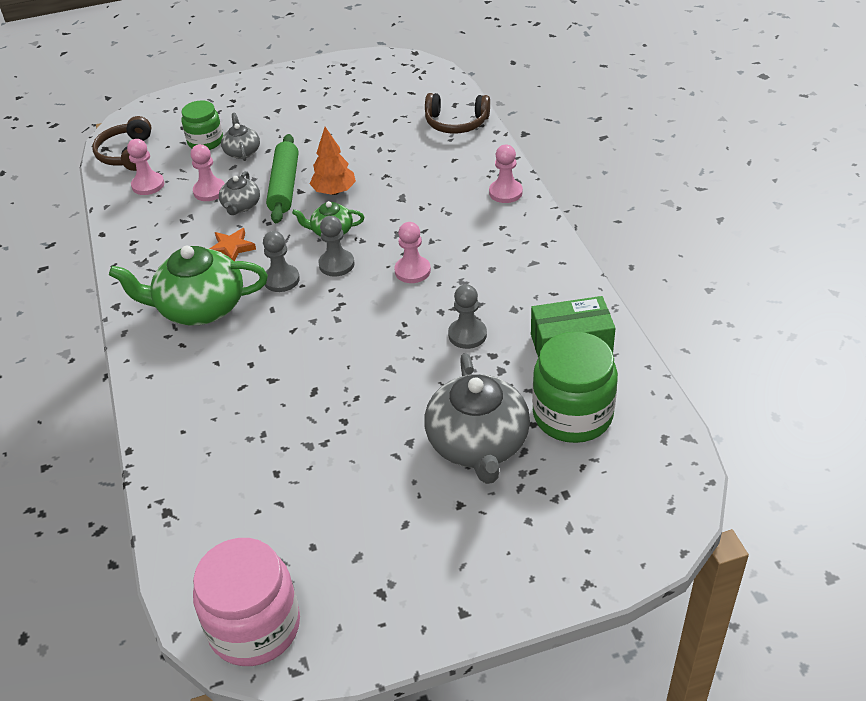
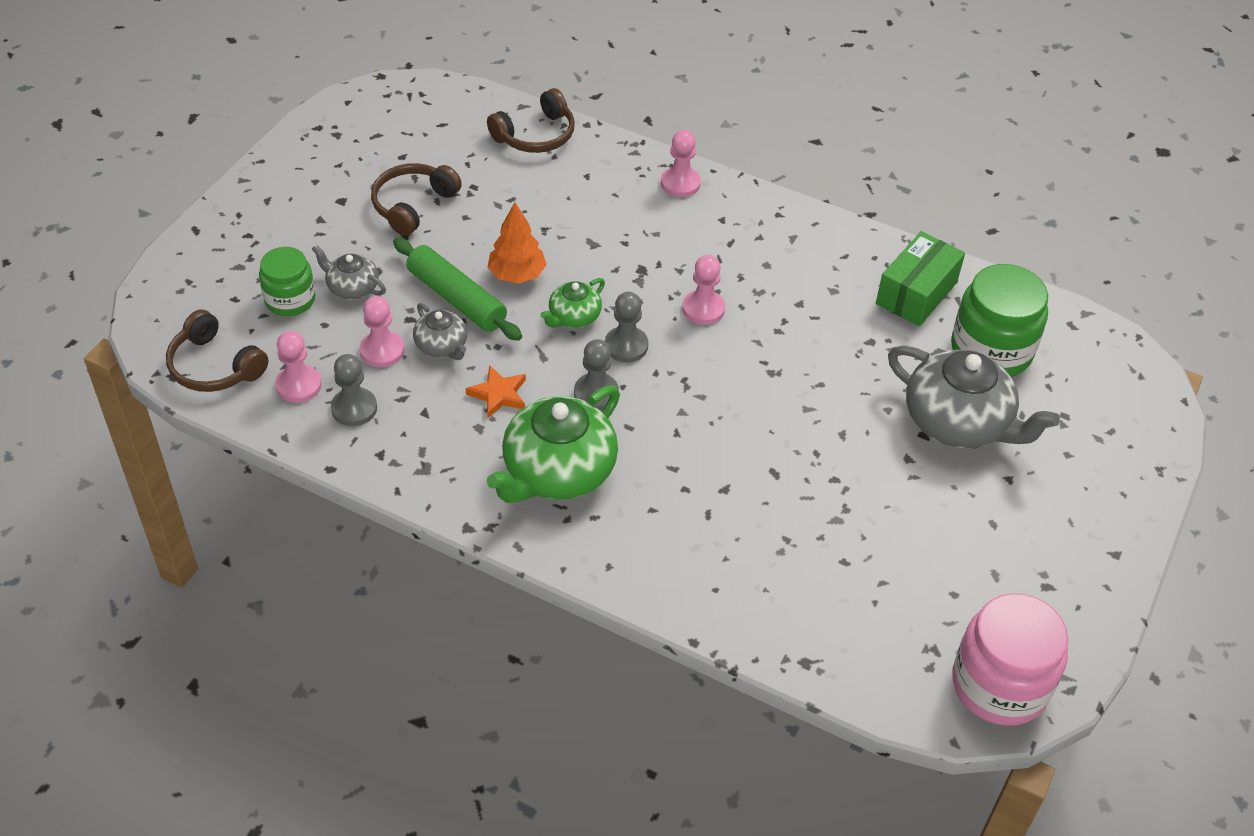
camera: 50 degrees left, 5 degrees up
grey pawn [448,284,487,349] -> grey pawn moved to [331,354,377,426]
none -> brown headphones [371,163,462,236]

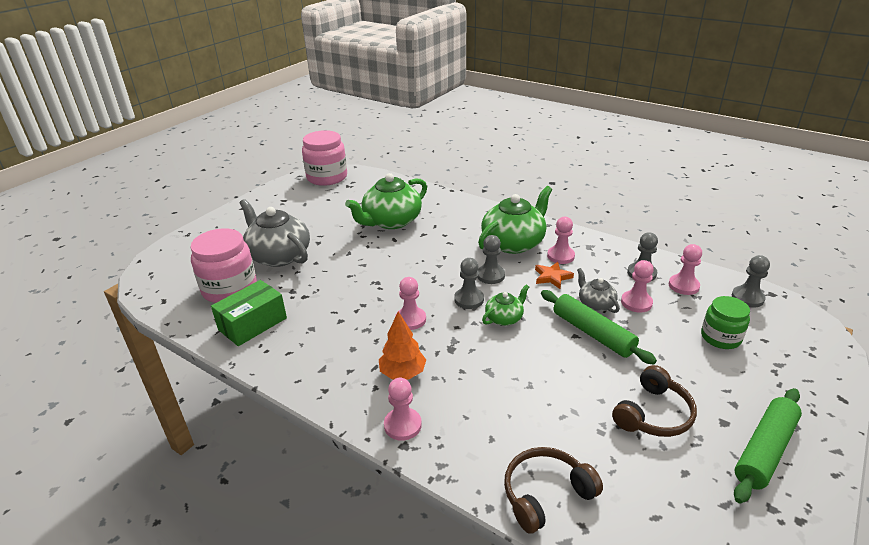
camera: 170 degrees left, 15 degrees down
brown headphones [166,310,268,392] -> grey pawn [732,255,770,308]
grey teapot [312,245,386,300] -> none
orange tree [488,202,547,284] -> orange tree moved to [379,311,426,379]
green jar [951,264,1048,377] -> pink jar [190,228,257,303]
none -> green teapot [345,173,427,229]
none -> pink pawn [547,217,575,264]
none -> green rolling pin [734,388,802,504]

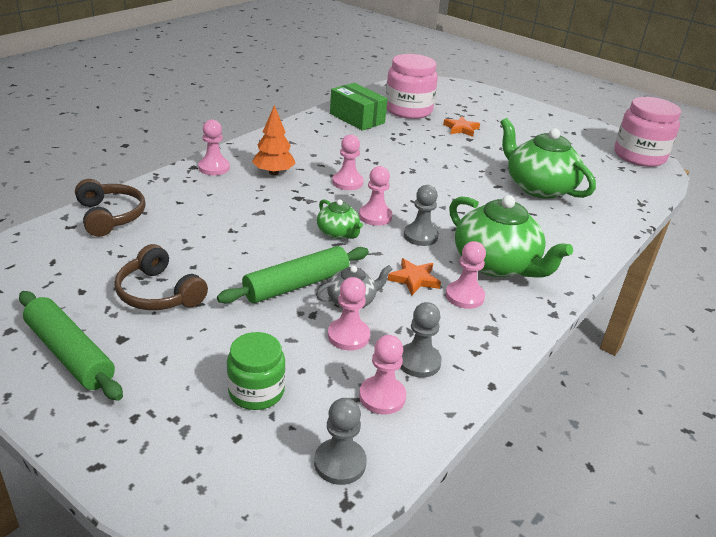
camera: 90 degrees right, 0 degrees up
grey teapot [239,199,310,267] -> orange star [443,116,480,137]
grey pawn [454,258,484,309] -> pink pawn [359,166,393,226]

